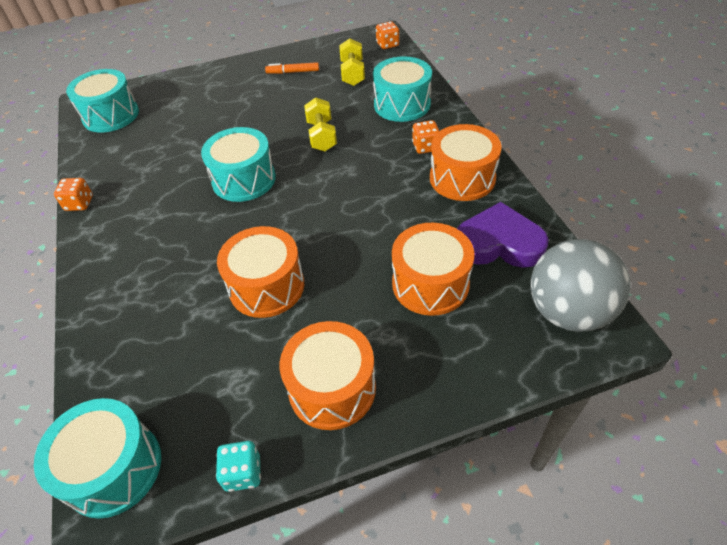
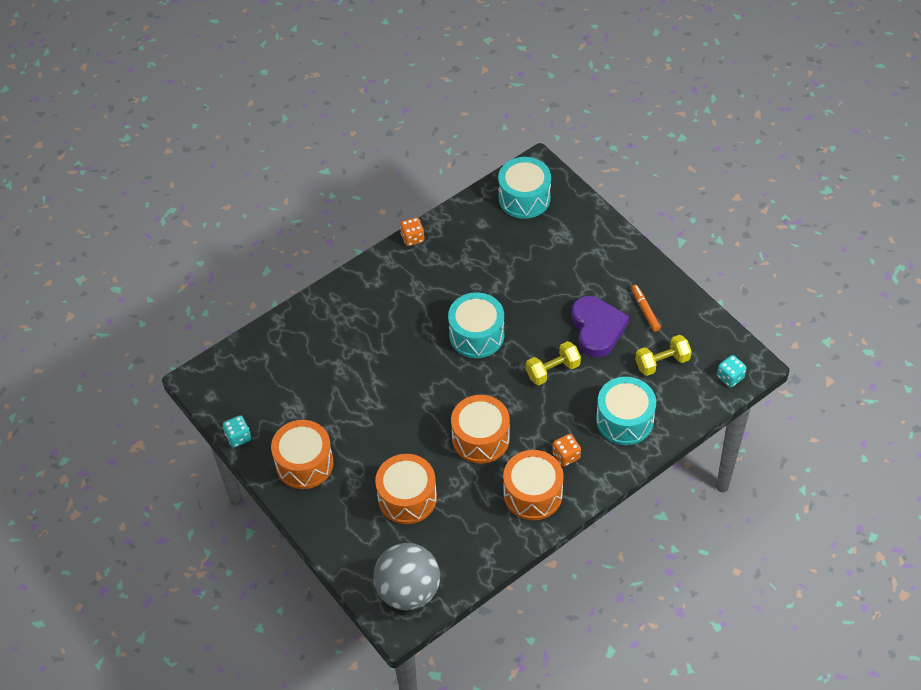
camera: 70 degrees right, 5 degrees up
turquoise drum [34,398,161,518] -> none
orange drum [217,226,304,318] -> orange drum moved to [451,395,510,464]
orange dice [376,21,399,49] -> turquoise dice [717,355,747,388]
purple heart [457,202,549,268] -> purple heart moved to [571,296,629,357]

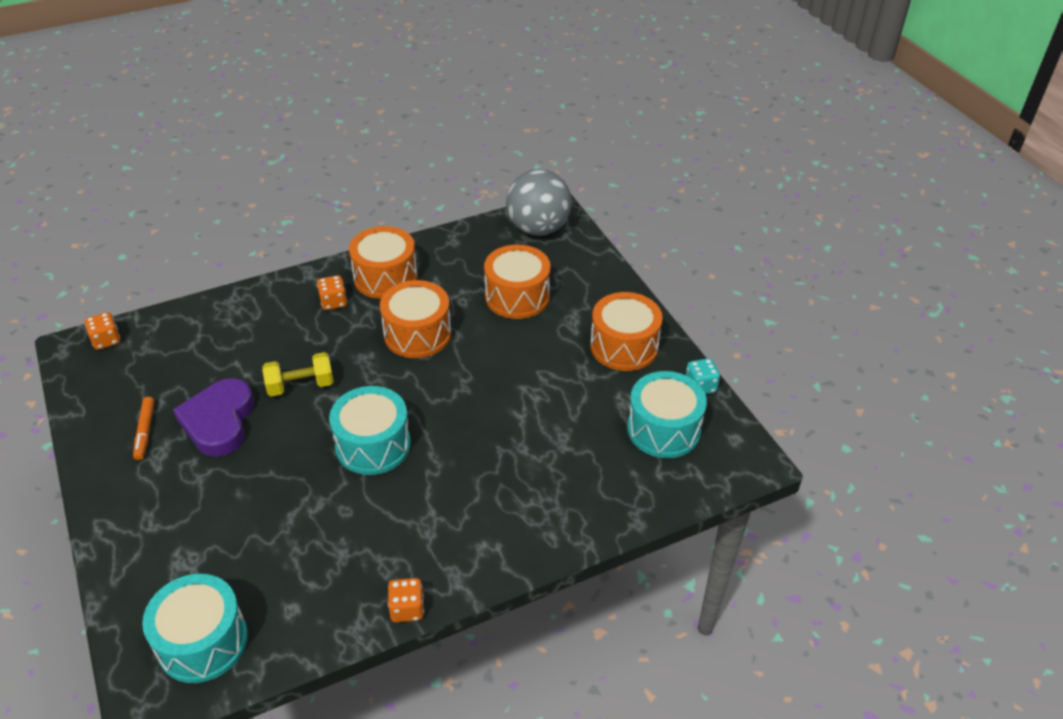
camera: 170 degrees left, 10 degrees down
turquoise drum [596,377,656,445] -> turquoise drum moved to [627,371,707,458]
yellow dumbbell [635,335,692,376] -> none
turquoise dice [717,355,747,388] -> orange dice [85,312,120,350]

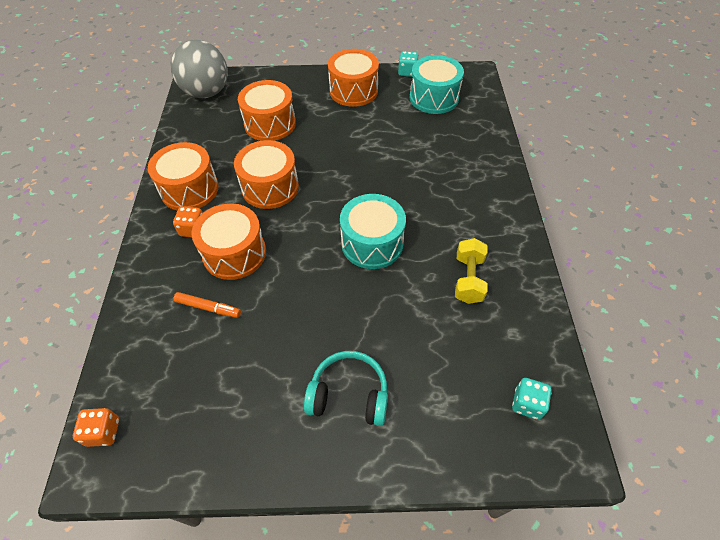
camera: 65 degrees left, 10 degrees up
orange marker [133,397,155,460] -> orange marker moved to [174,292,241,318]
turquoise drum [142,574,248,683] -> turquoise dice [512,378,552,420]
purple heart [173,378,254,457] -> none
yellow dumbbell [262,352,334,397] -> yellow dumbbell moved to [455,238,488,304]
orange dice [388,578,424,622] -> none
none -> orange drum [191,203,266,280]
none -> turquoise headphones [304,351,388,426]

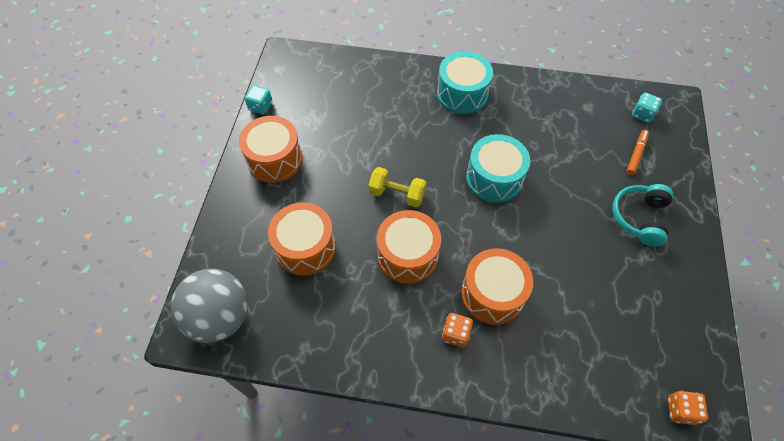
camera: 80 degrees left, 5 degrees up
orange drum [148,142,219,211] -> none
orange marker [174,292,241,318] -> orange marker moved to [626,130,649,175]
turquoise drum [409,55,464,114] -> turquoise drum moved to [437,51,493,114]
yellow dumbbell [455,238,488,304] -> yellow dumbbell moved to [369,167,426,207]

